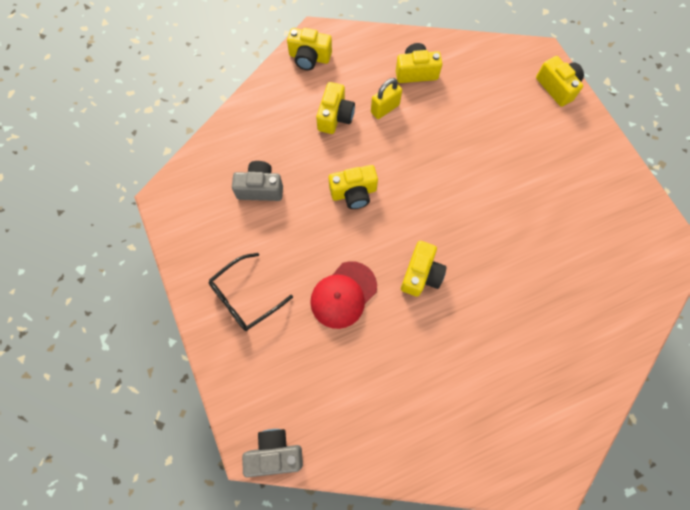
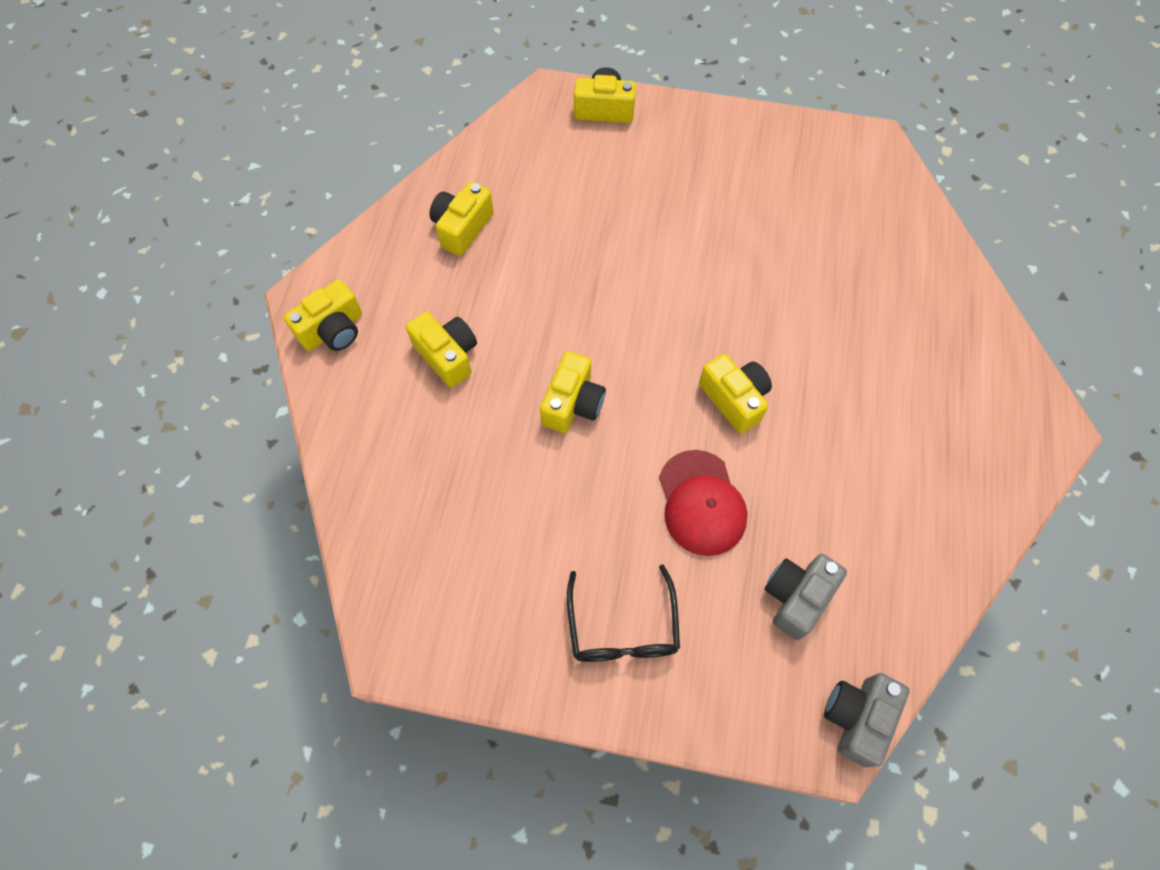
camera: 55 degrees left, 5 degrees down
grey camera [232,161,283,201] -> grey camera moved to [765,554,847,640]
yellow padlock [371,78,402,119] -> none

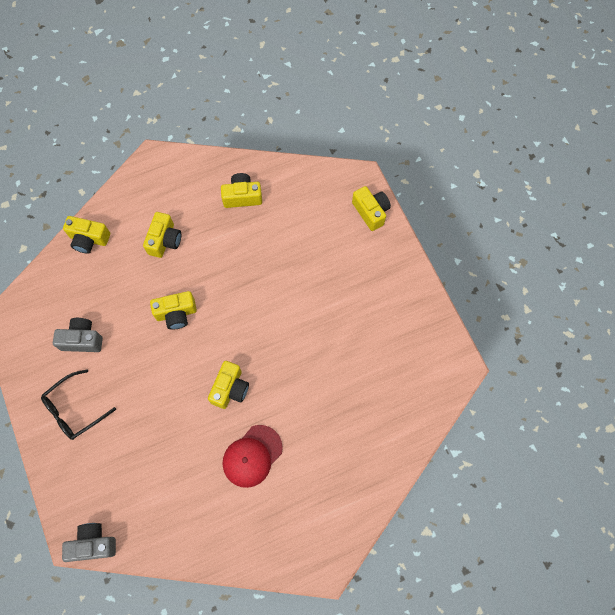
camera: 55 degrees right, 5 degrees up
yellow camera [284,279,362,351] -> yellow camera moved to [63,216,110,254]
red cap [659,450,747,556] -> red cap moved to [223,425,283,488]
grey camera [765,554,847,640] -> grey camera moved to [53,318,103,352]

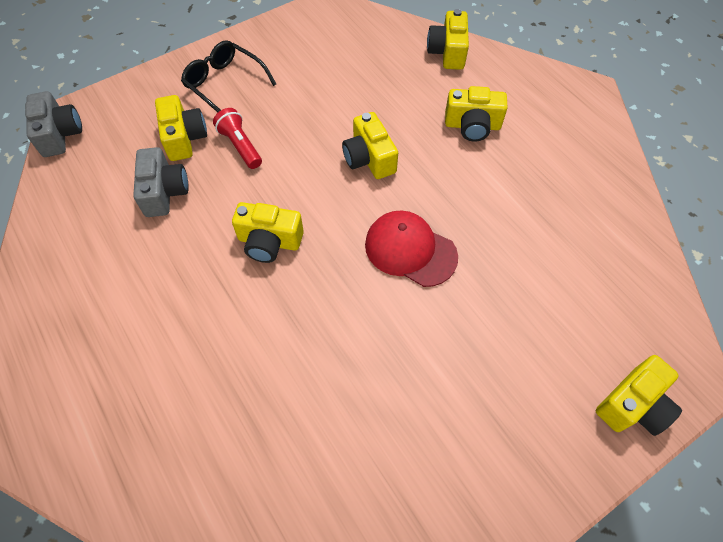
camera: 80 degrees right, 10 degrees down
grey camera [53,318,103,352] -> grey camera moved to [133,147,189,217]
yellow camera [221,173,262,208] -> yellow camera moved to [155,95,207,161]
red cap [223,425,283,488] -> red cap moved to [365,211,458,287]
none -> red flashlight [213,108,262,169]

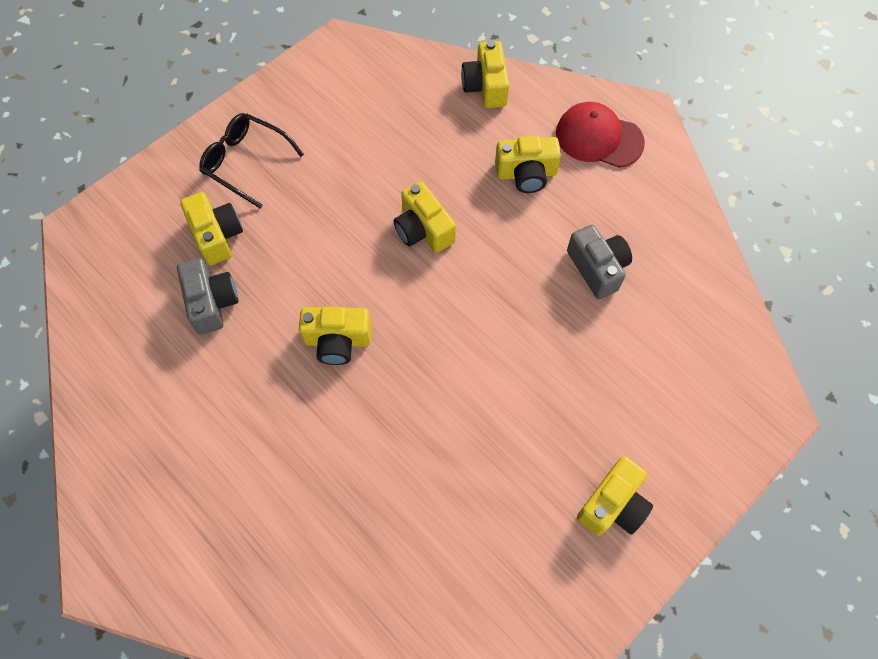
camera: 10 degrees left, 5 degrees up
grey camera [25,91,82,157] -> grey camera moved to [567,225,632,299]
red flashlight [213,108,262,169] -> none
red cap [365,211,458,287] -> red cap moved to [556,102,645,168]
yellow camera [596,355,682,436] -> yellow camera moved to [577,456,653,536]

